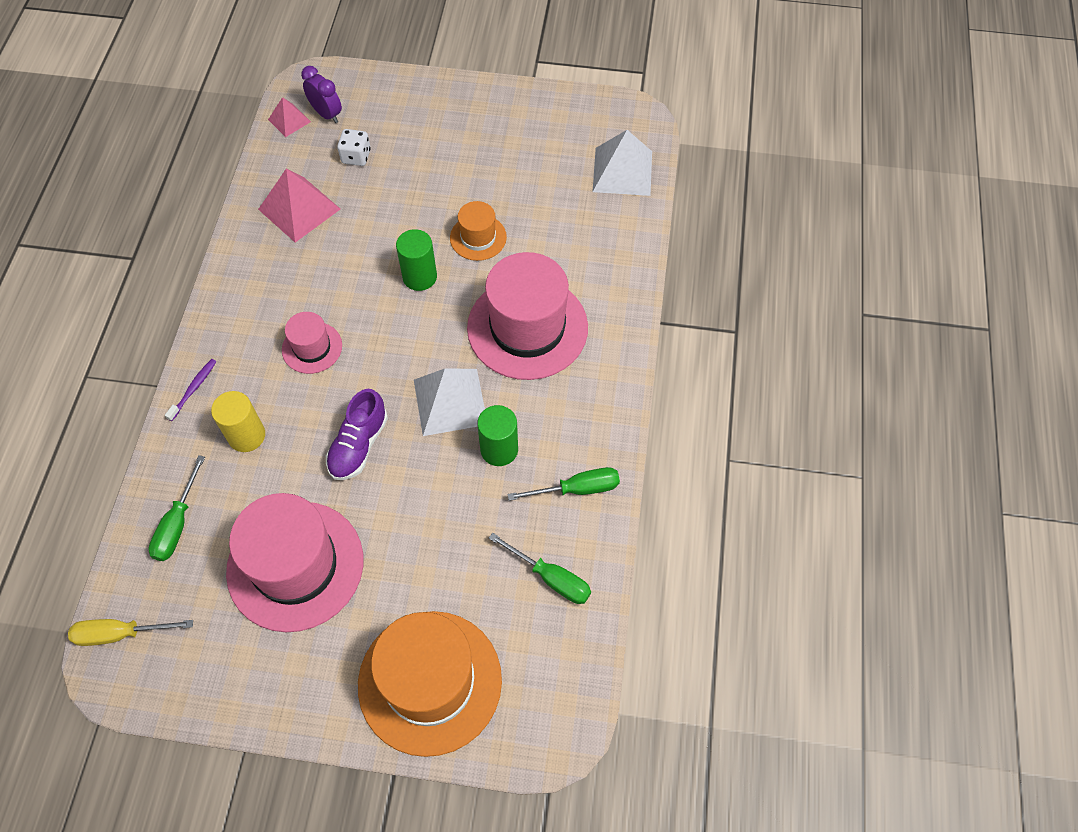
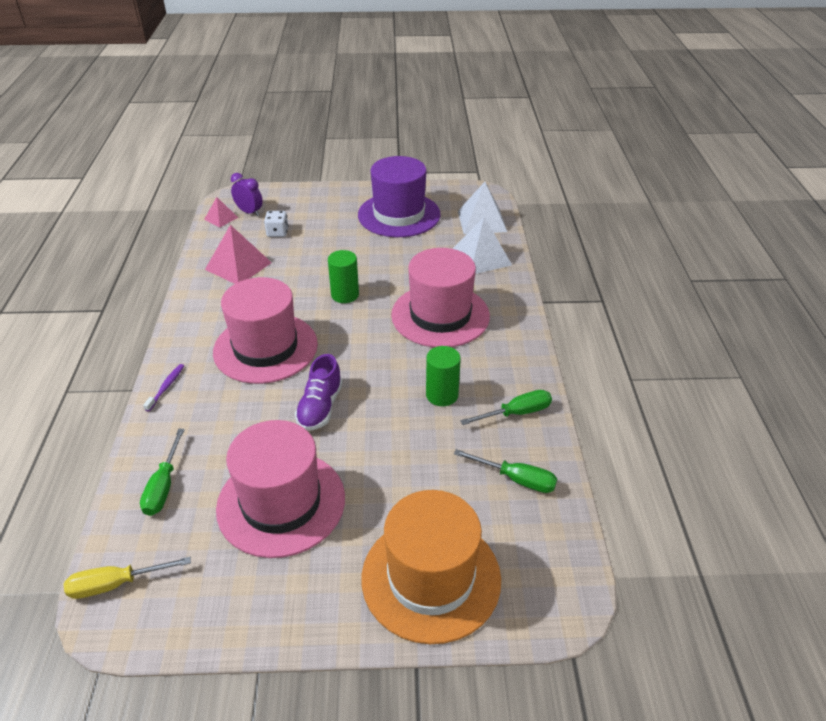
camera: 10 degrees left, 20 degrees down
yellow cylinder [211,391,265,452] -> none
pink hat [282,312,342,374] -> pink hat [213,277,318,384], size x2.03
white pyramid [414,368,485,436] -> white pyramid moved to [453,217,512,274]
orange hat [450,201,507,261] -> none
none -> purple hat [358,156,441,237]

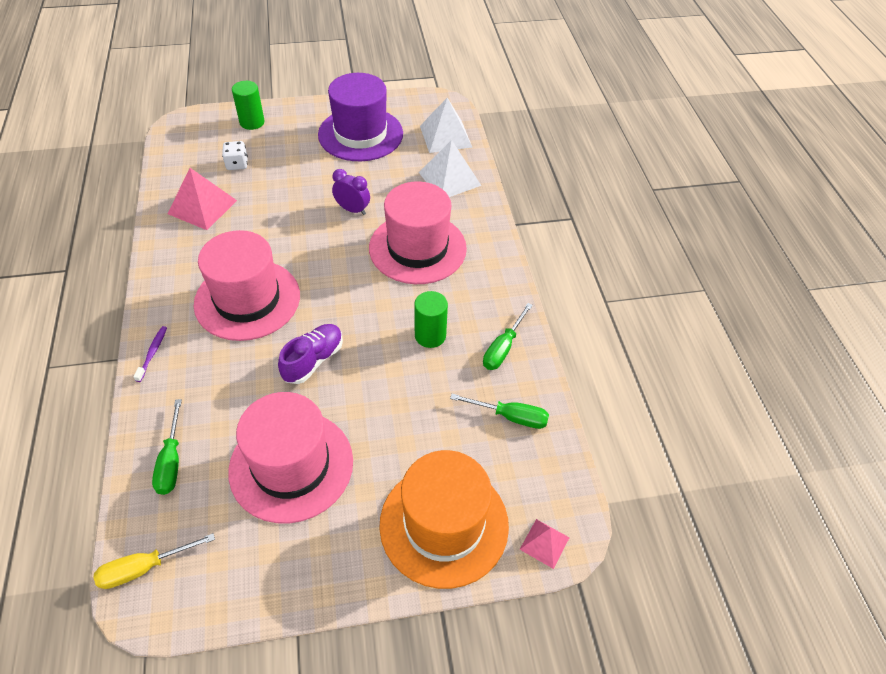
camera: 10 degrees left, 10 degrees up
pink pyramid [204,197,238,228] -> pink pyramid moved to [520,519,570,569]
purple clock [231,173,263,216] -> purple clock moved to [332,169,370,215]
purple shoe [295,354,343,431] -> purple shoe turned 150 degrees counterclockwise [278,324,343,384]
green cylinder [328,250,359,303] -> green cylinder moved to [232,81,265,130]
green screwdriver [460,390,552,425] -> green screwdriver turned 150 degrees clockwise [483,303,533,370]

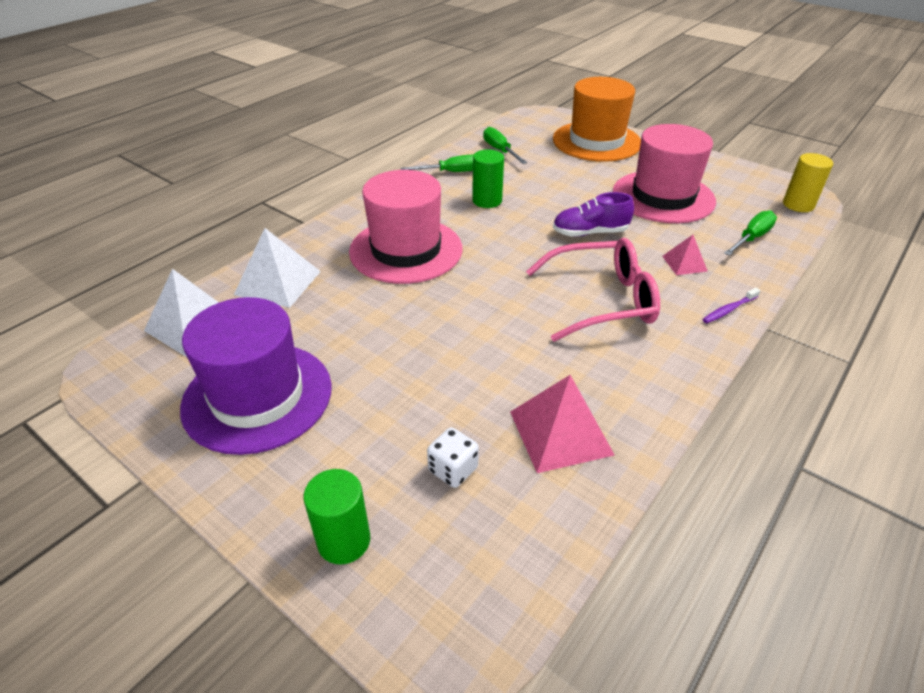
camera: 130 degrees left, 10 degrees down
yellow screwdriver [94,533,215,589] -> yellow cylinder [783,153,833,212]
pink hat [194,230,300,341] -> pink glasses [526,238,660,342]
purple clock [332,169,370,215] -> none
pink pyramid [520,519,570,569] -> pink pyramid moved to [662,235,708,275]

